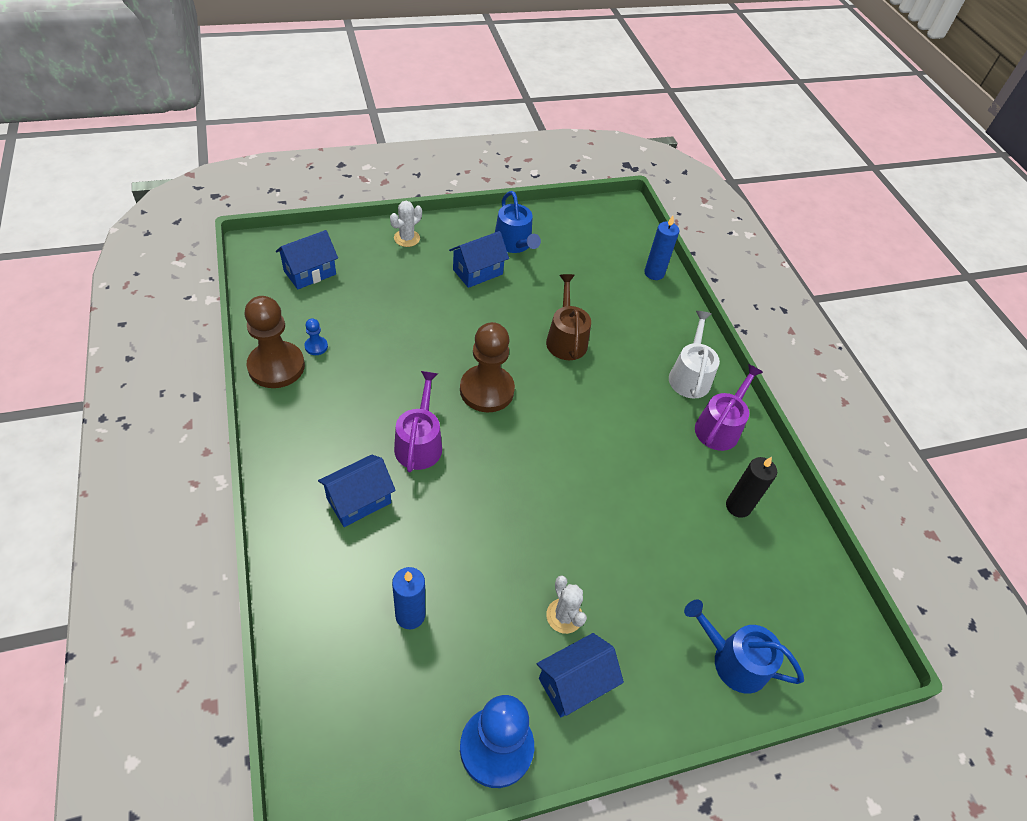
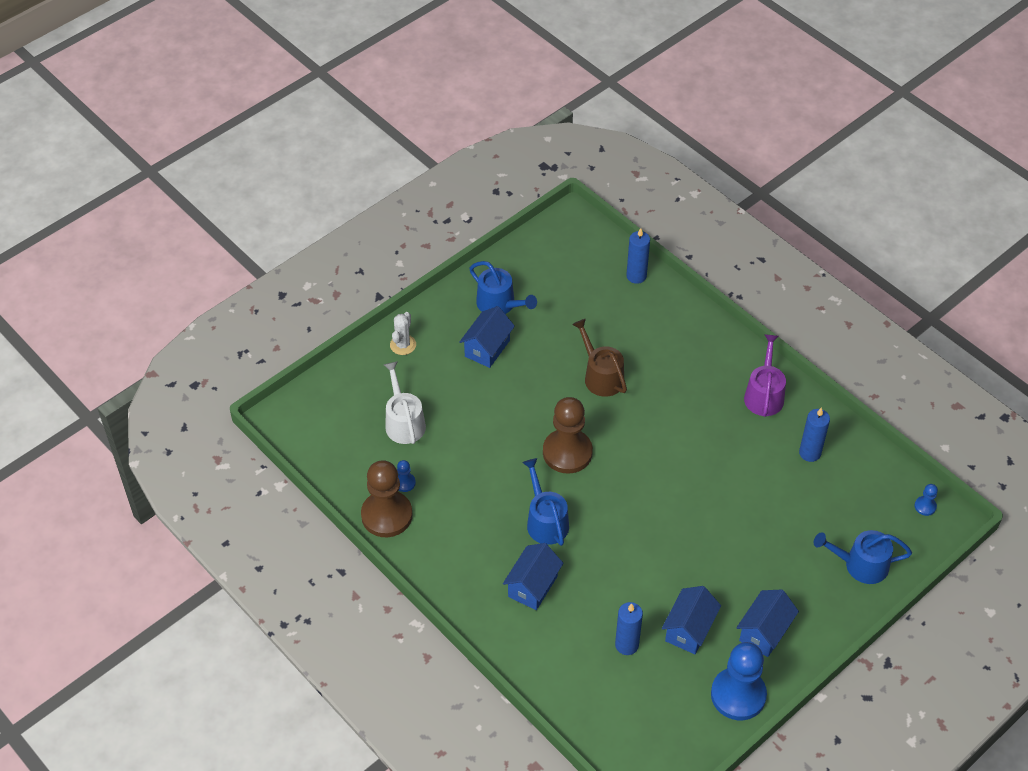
camera: 20 degrees left, 0 degrees up
blue house [276,230,338,289] -> blue house moved to [662,586,721,654]
purple watering can [394,371,442,472] -> blue watering can [522,458,569,546]
white cactus [546,575,587,634] -> none
white watering can [669,311,720,398] -> white watering can moved to [384,361,426,444]
black candle [726,457,777,518] -> blue candle [799,407,830,462]
none -> blue pawn [914,484,938,516]

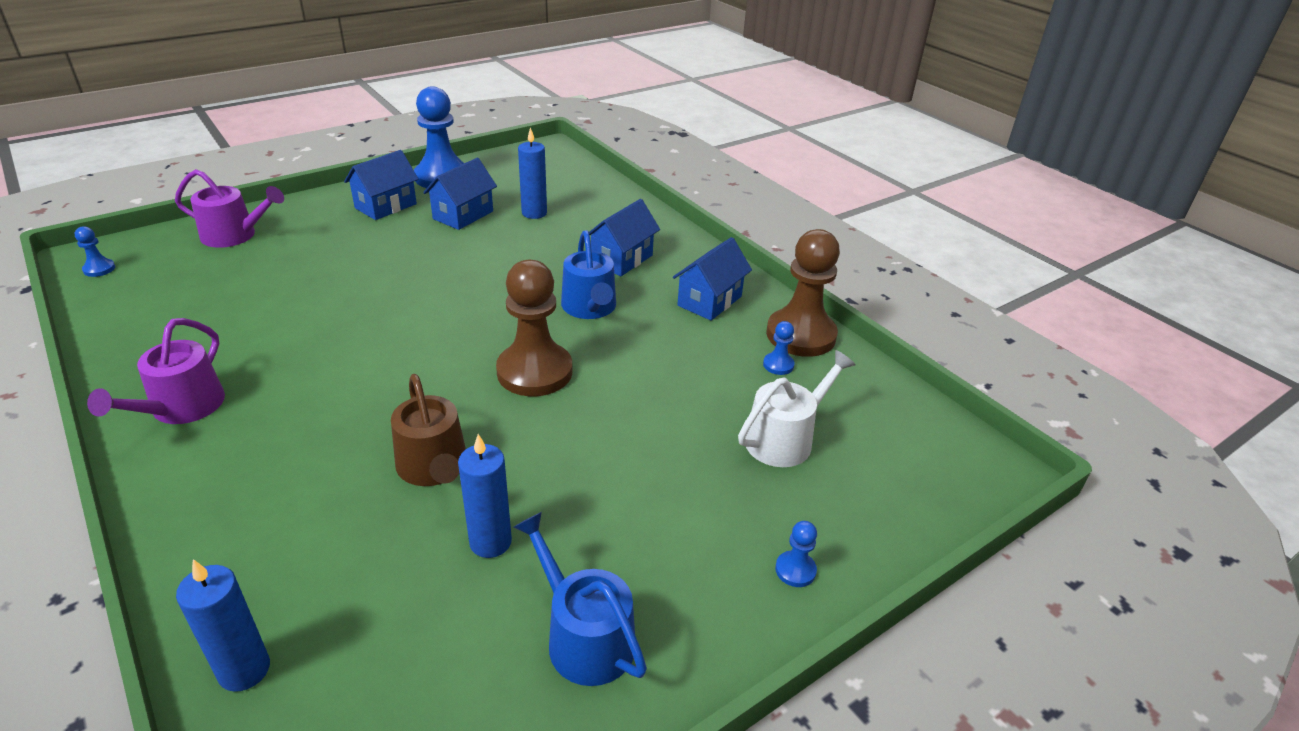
camera: 175 degrees left, 15 degrees down
white watering can [384,361,426,444] -> white watering can turned 120 degrees counterclockwise [738,350,856,467]
white cactus [390,312,416,355] -> blue pawn [775,521,817,587]
blue house [460,306,515,368] -> blue house moved to [673,237,752,321]
blue candle [799,407,830,462] -> blue candle moved to [458,434,512,558]
blue watering can [814,530,912,584] -> purple watering can [175,169,284,248]

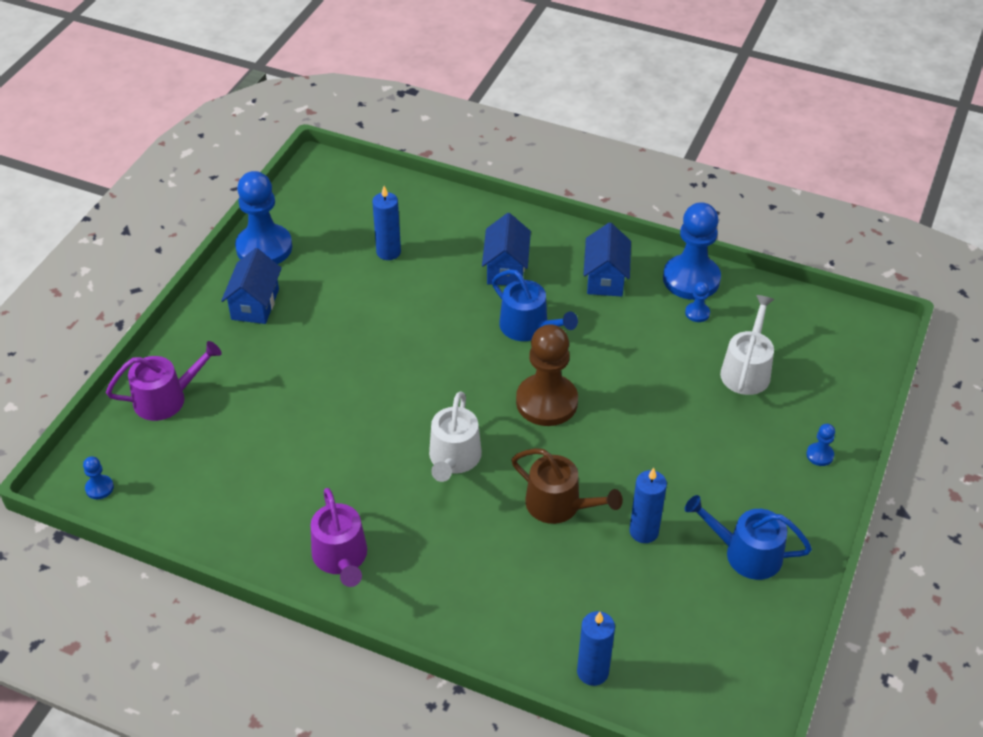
camera: 30 degrees left, 10 degrees up
blue house [423,158,497,230] -> none
brown pawn [766,229,840,357] -> blue pawn [663,202,721,300]
none -> white watering can [429,391,482,482]

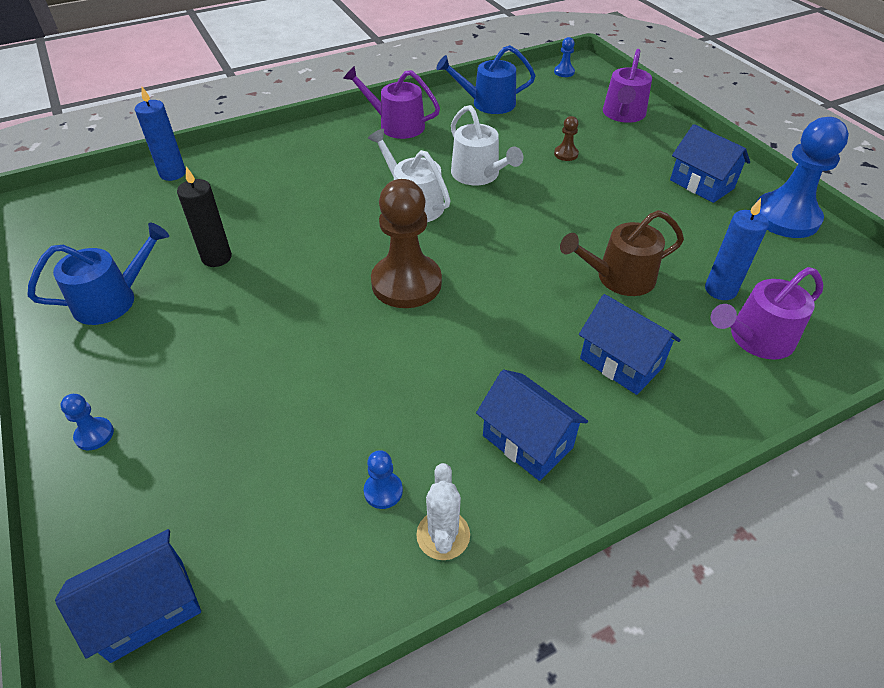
camera: 130 degrees right, 0 degrees up
blue watering can [492,269,578,341] -> blue watering can moved to [436,45,535,114]
brown watering can [511,448,623,524] -> brown watering can moved to [560,210,684,296]
blue candle [629,468,667,543] -> black candle [177,166,232,267]
blue pawn [663,202,721,300] -> white cactus [416,463,470,560]
white watering can [720,295,774,395] -> white watering can moved to [451,105,523,185]
none -> blue house [55,529,201,663]
none -> brown pawn [554,116,579,161]
none -> purple watering can [711,267,823,360]

